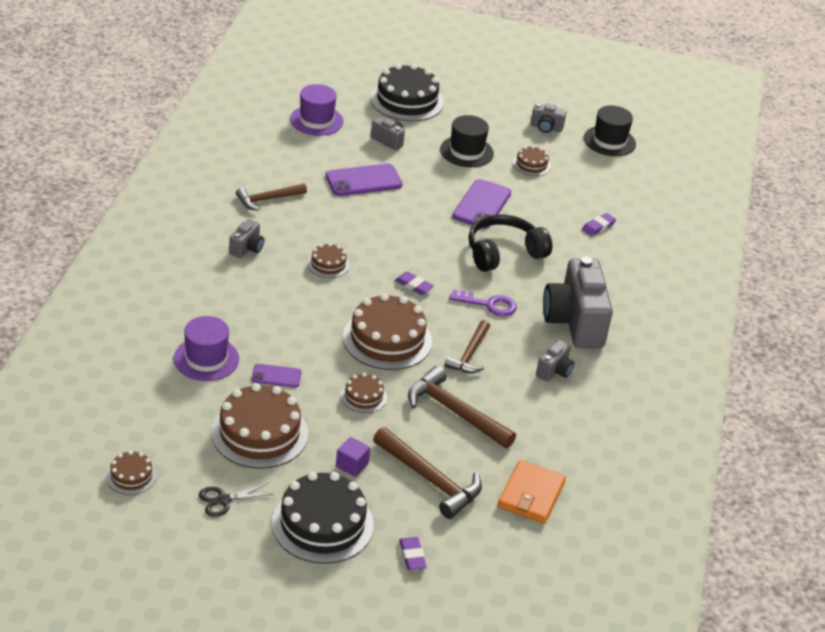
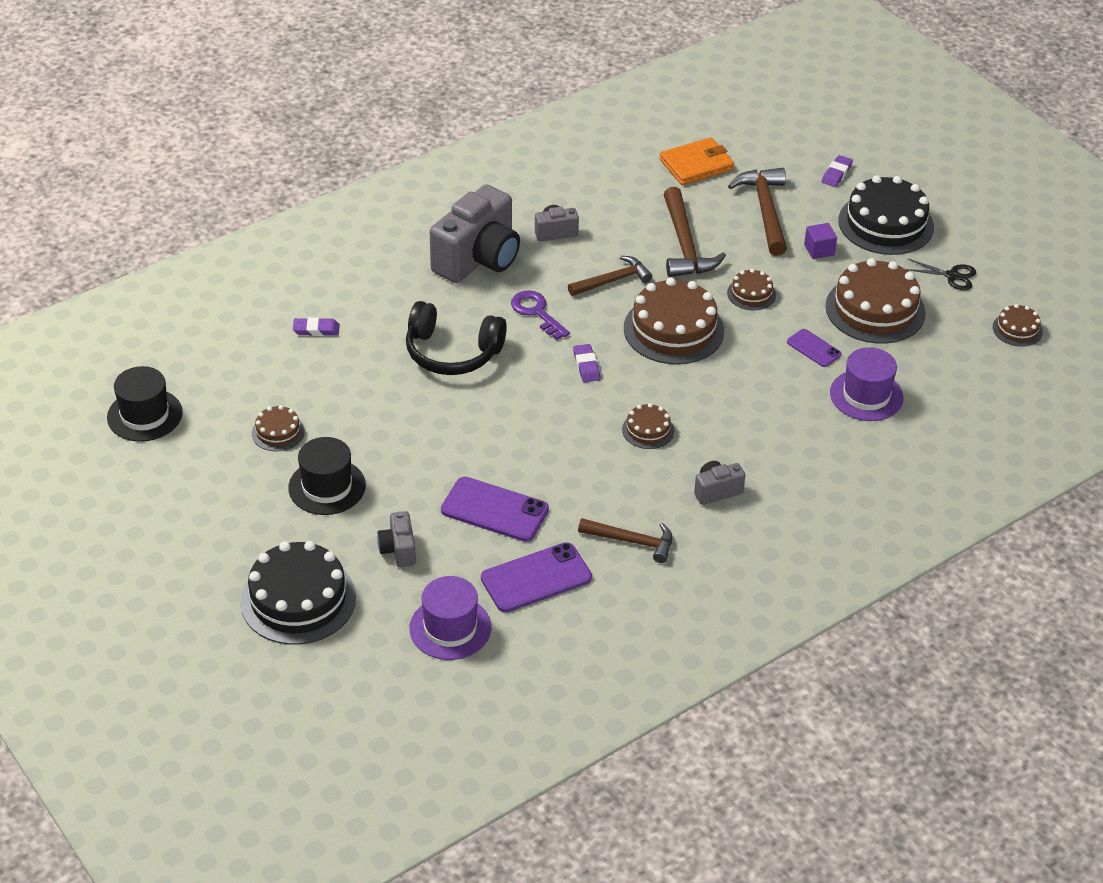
camera: 135 degrees left, 5 degrees up
purple phone [452,179,511,229] -> purple phone moved to [481,542,592,612]
grey camera [531,103,566,133] -> none

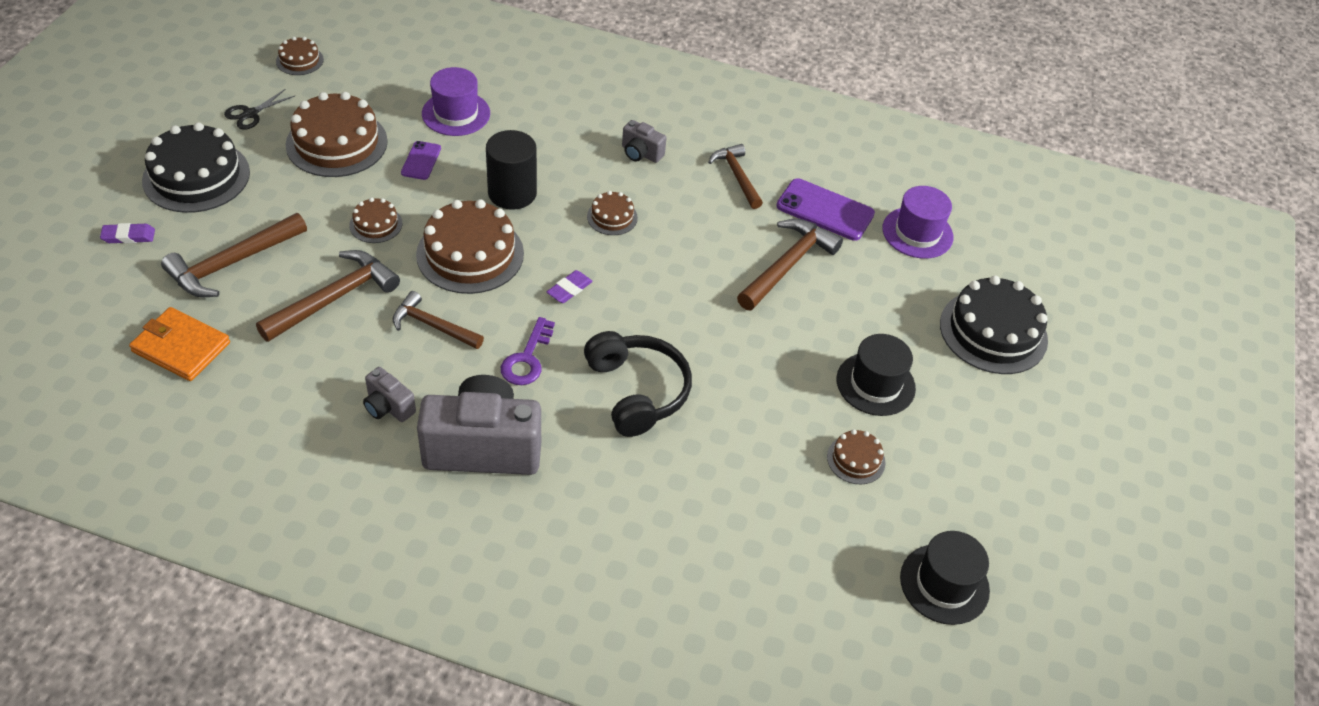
camera: 130 degrees left, 5 degrees up
purple eraser [293,317,340,336] -> none
grey camera [377,511,416,567] -> none
purple phone [441,477,549,542] -> brown hammer [737,219,843,310]
purple cube [804,223,837,259] -> none
black scissors [906,259,976,290] -> black scissors turned 120 degrees counterclockwise [224,89,295,130]
none -> black cylinder [486,130,537,210]

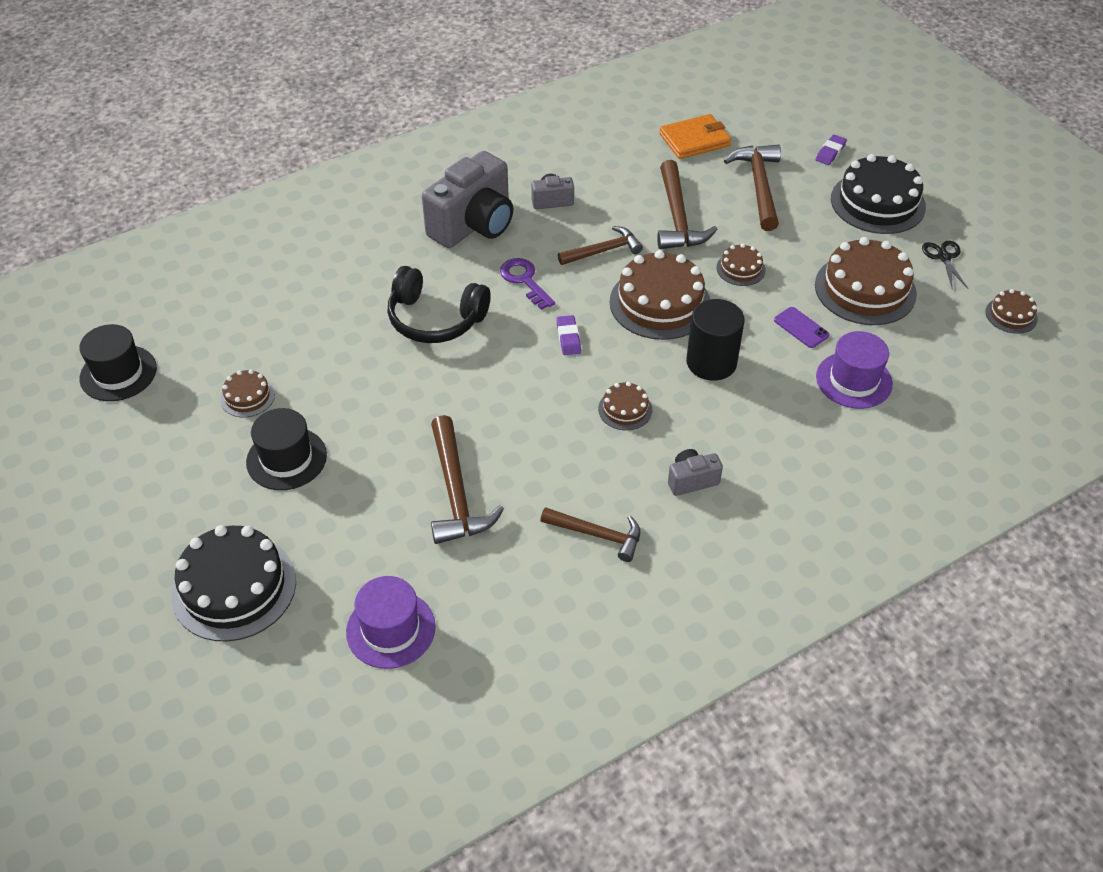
camera: 135 degrees right, 0 degrees up
purple phone [776,178,875,241] -> none

